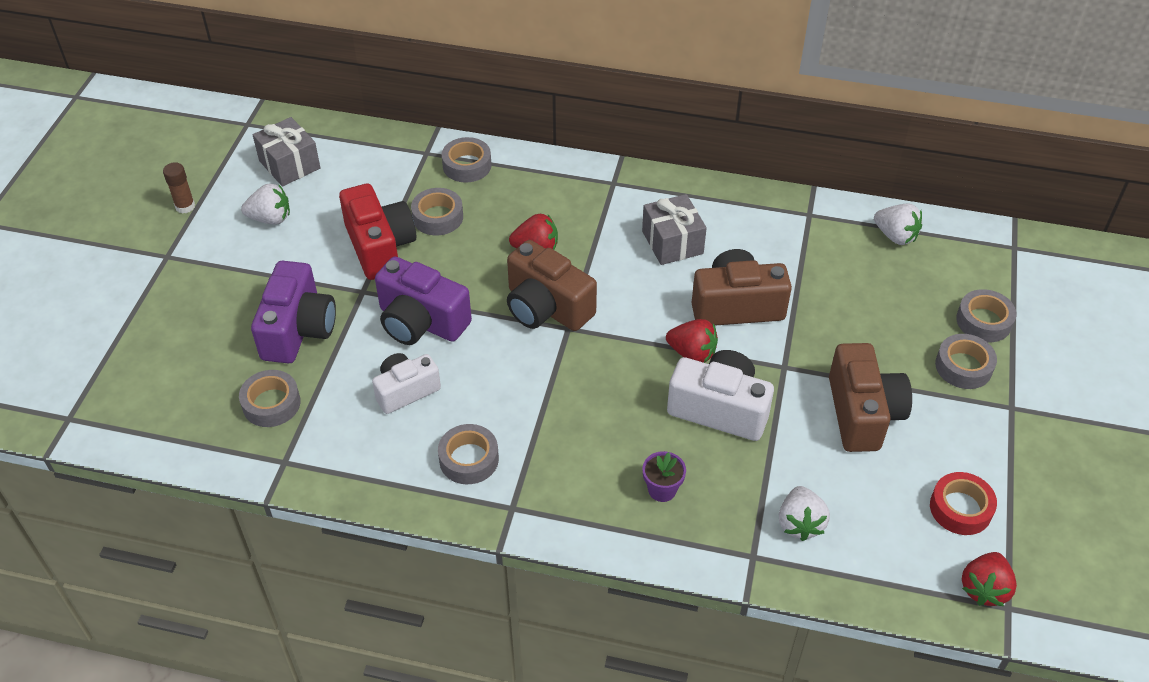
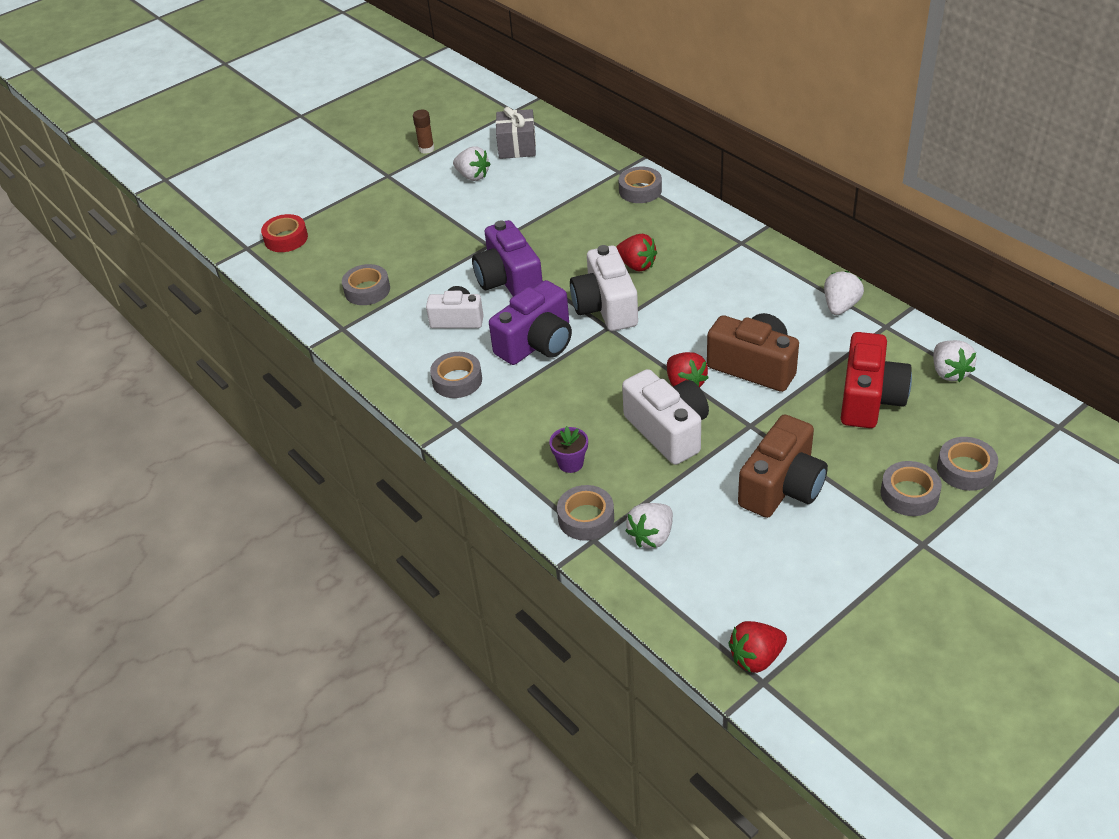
camera: 40 degrees right, 5 degrees down
purple camera [251,261,336,363] -> purple camera moved to [489,280,572,365]
red camera [339,184,416,280] -> red camera moved to [841,332,912,428]
grey tape [411,188,463,235] -> grey tape moved to [557,485,614,541]
brown camera [507,240,597,331] -> white camera [570,245,638,331]
grey gift [642,194,707,265] -> none
red tape [930,472,997,535] -> red tape moved to [261,214,308,252]
none -> white strawberry [824,271,864,315]

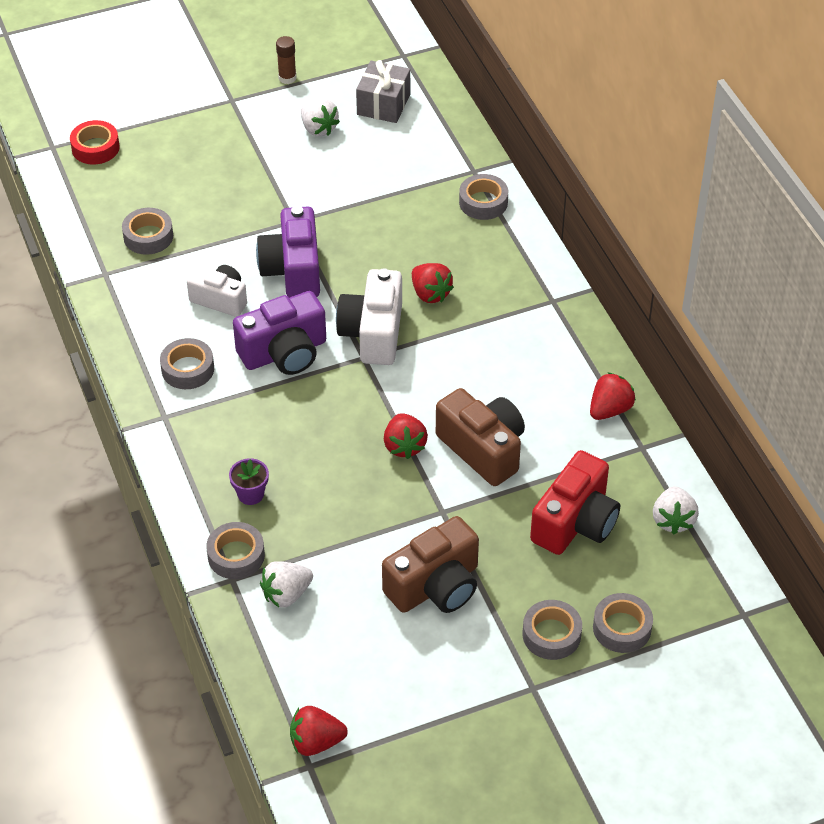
camera: 15 degrees right, 5 degrees up
white camera [622,369,709,465] -> none
white strawberry [824,271,864,315] -> red strawberry [590,372,636,420]

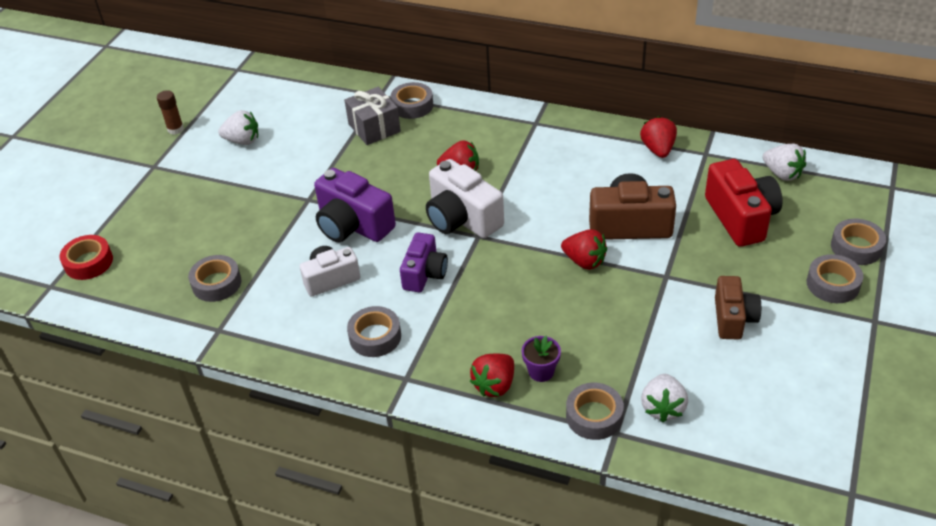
camera: 45 degrees left, 5 degrees down
purple camera [233,291,326,375] -> purple camera [400,232,448,292], size x0.66
red strawberry [290,706,348,756] -> red strawberry moved to [470,354,514,397]
grey gift [356,60,410,123] -> grey gift moved to [344,87,401,145]
brown camera [382,516,479,613] -> brown camera [715,276,761,339], size x0.66

